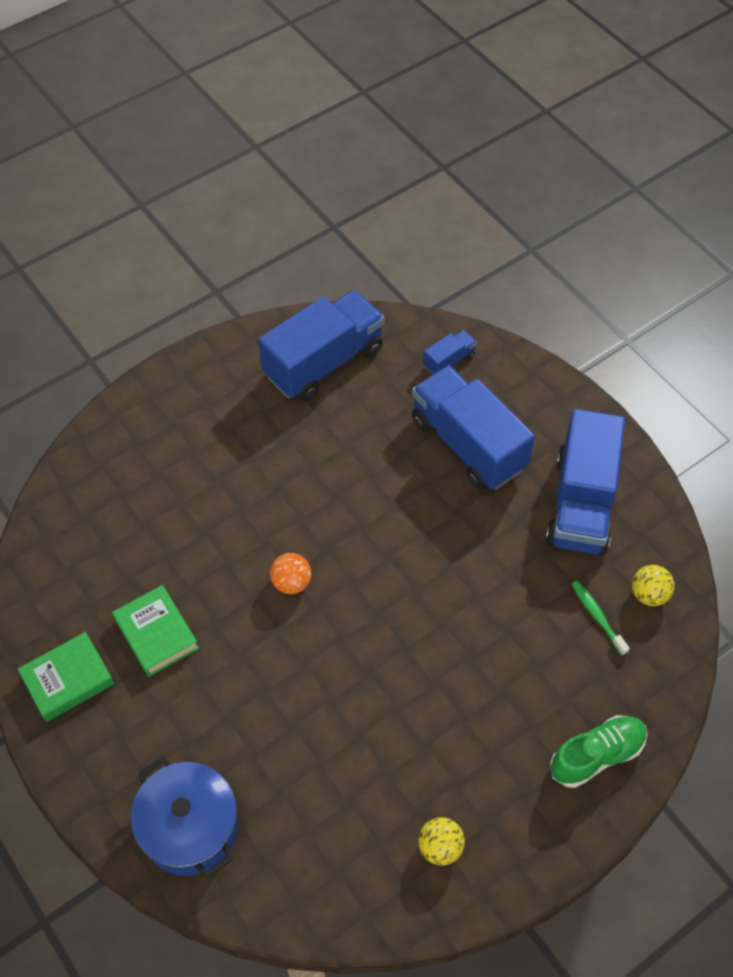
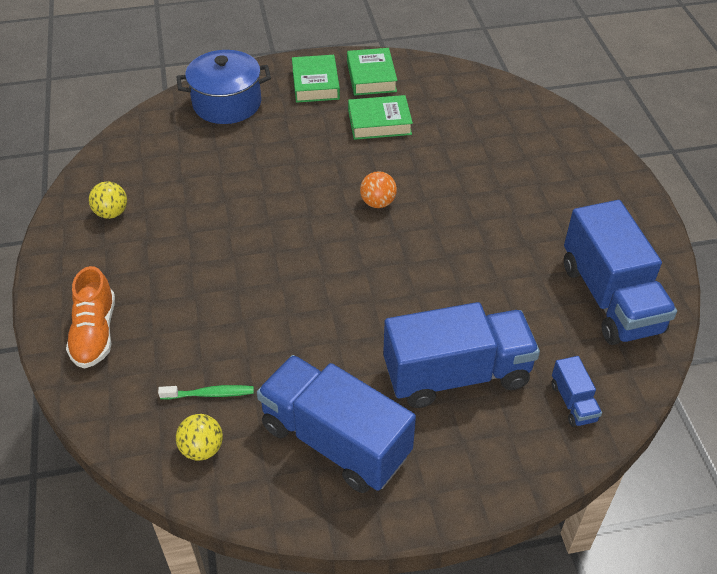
camera: 115 degrees right, 10 degrees down
green shoe [550,715,647,788] -> orange shoe [66,266,115,369]
none -> green book [292,55,340,103]

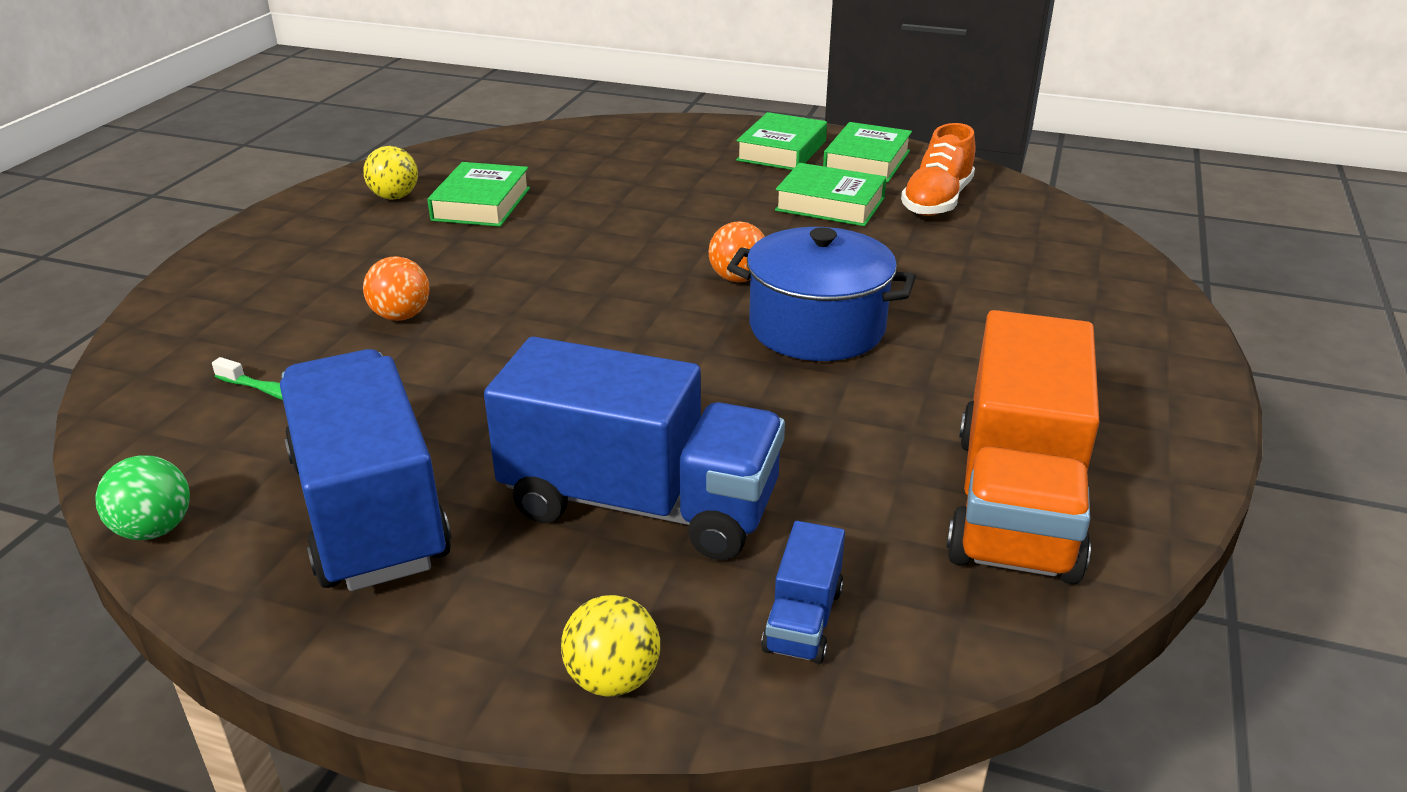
camera: 30 degrees right, 15 degrees down
orange shoe [66,266,115,369] -> orange shoe moved to [901,123,975,216]
yellow ball [176,414,223,461] -> yellow ball moved to [561,595,660,697]
blue pot [177,50,271,124] -> blue pot moved to [727,227,916,361]
blue truck [564,200,677,345] -> orange truck [946,310,1099,584]
none -> green ball [95,455,190,540]
none -> orange ball [363,256,429,321]
none -> green book [427,162,530,227]

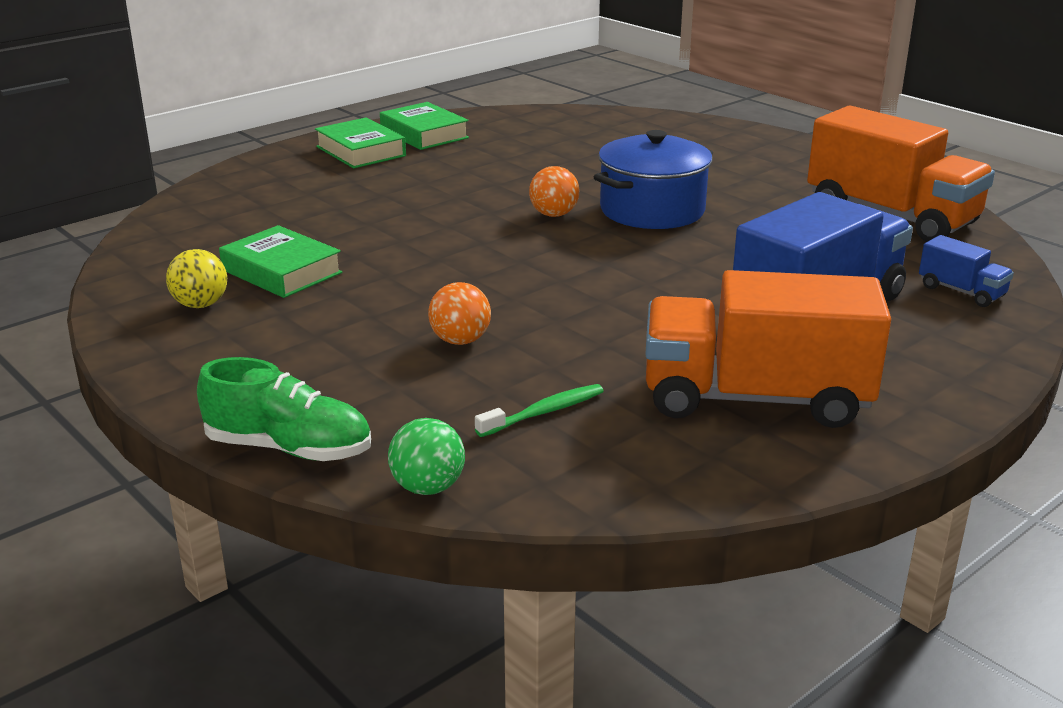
camera: 60 degrees left, 5 degrees down
green ball [95,455,190,540] -> green ball moved to [388,418,465,495]
blue truck [280,349,452,591] -> orange truck [645,270,891,428]
yellow ball [561,595,660,697] -> none
green book [775,163,887,226] -> none
orange shoe [901,123,975,216] -> none
none -> green shoe [197,357,371,461]

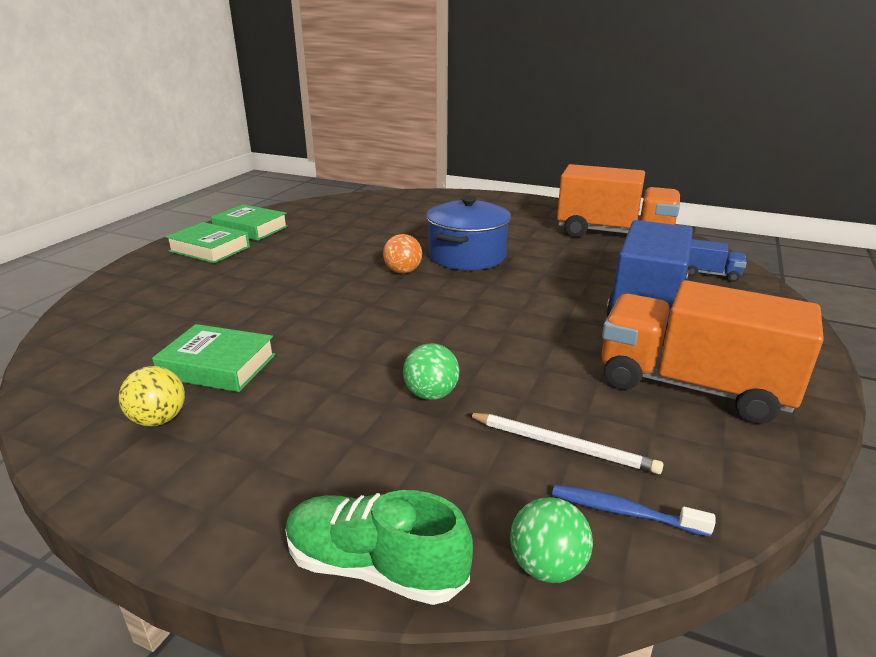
camera: 25 degrees left, 0 degrees up
green shoe [197,357,371,461] -> green shoe turned 150 degrees counterclockwise [285,490,473,605]
orange ball [428,282,491,345] -> green ball [403,343,459,400]
green toothbrush [475,384,604,437] -> white pencil [467,413,663,474]
orange truck [645,270,891,428] -> orange truck turned 45 degrees clockwise [601,280,824,424]
none -> blue toothbrush [552,485,716,537]

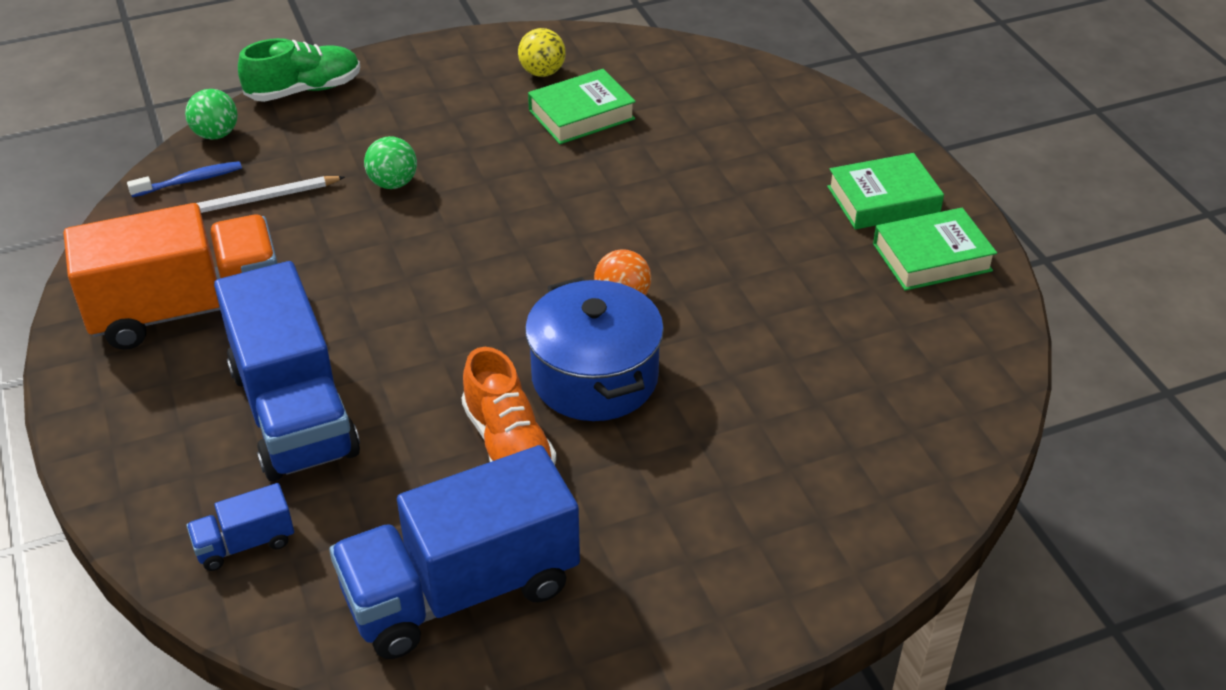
camera: 135 degrees right, 15 degrees up
orange truck [557,164,680,237] -> blue truck [329,445,580,659]
none -> orange shoe [462,347,556,465]

